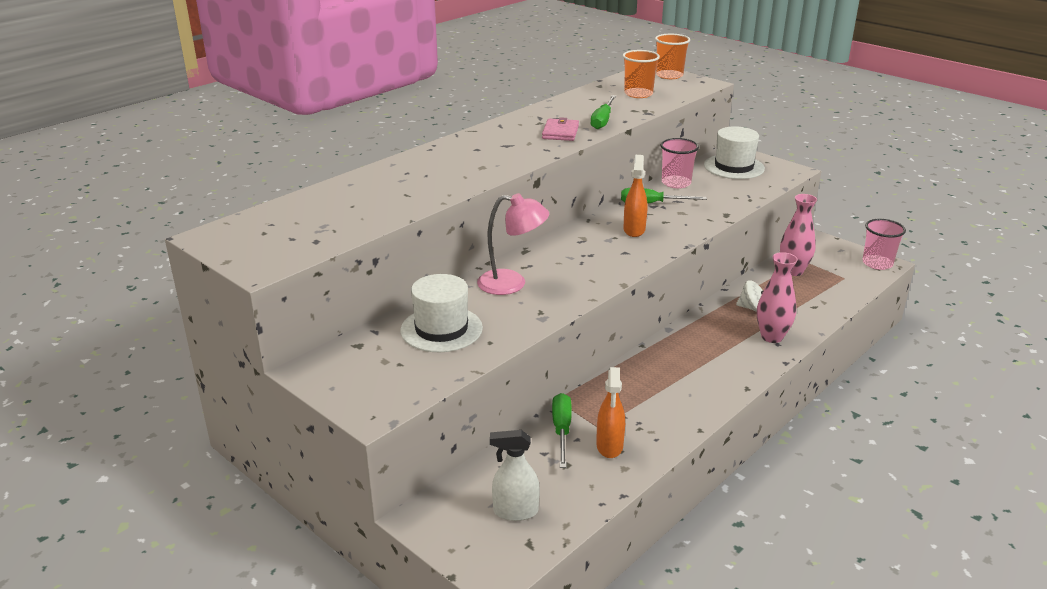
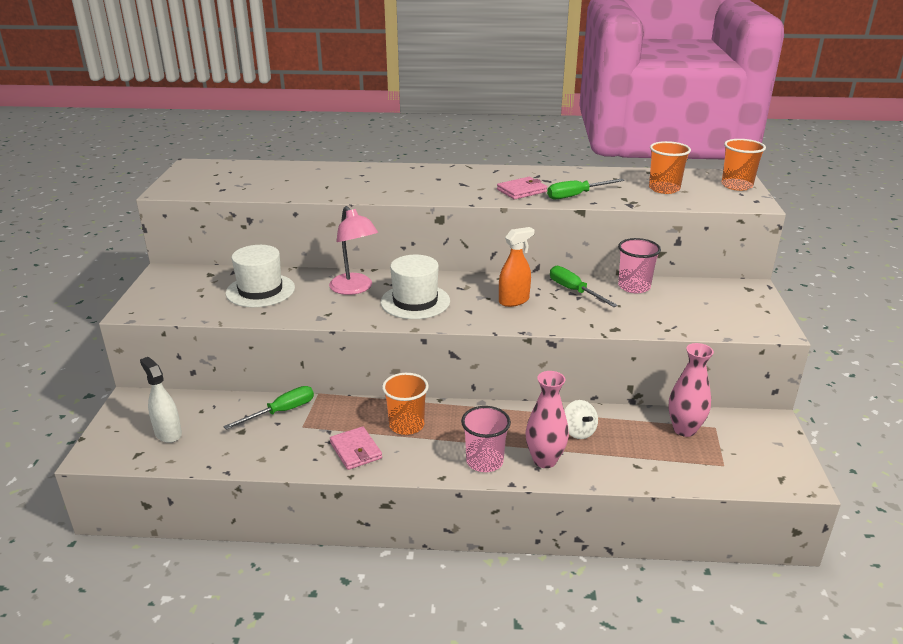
camera: 50 degrees right, 0 degrees up
orange spray bottle [596,367,625,458] -> none
white hat [704,126,765,179] -> white hat moved to [381,255,450,319]
pink cup [862,219,906,270] -> pink cup moved to [461,406,511,472]
none -> pink wallet [330,426,382,470]
none -> orange cup [382,373,429,435]

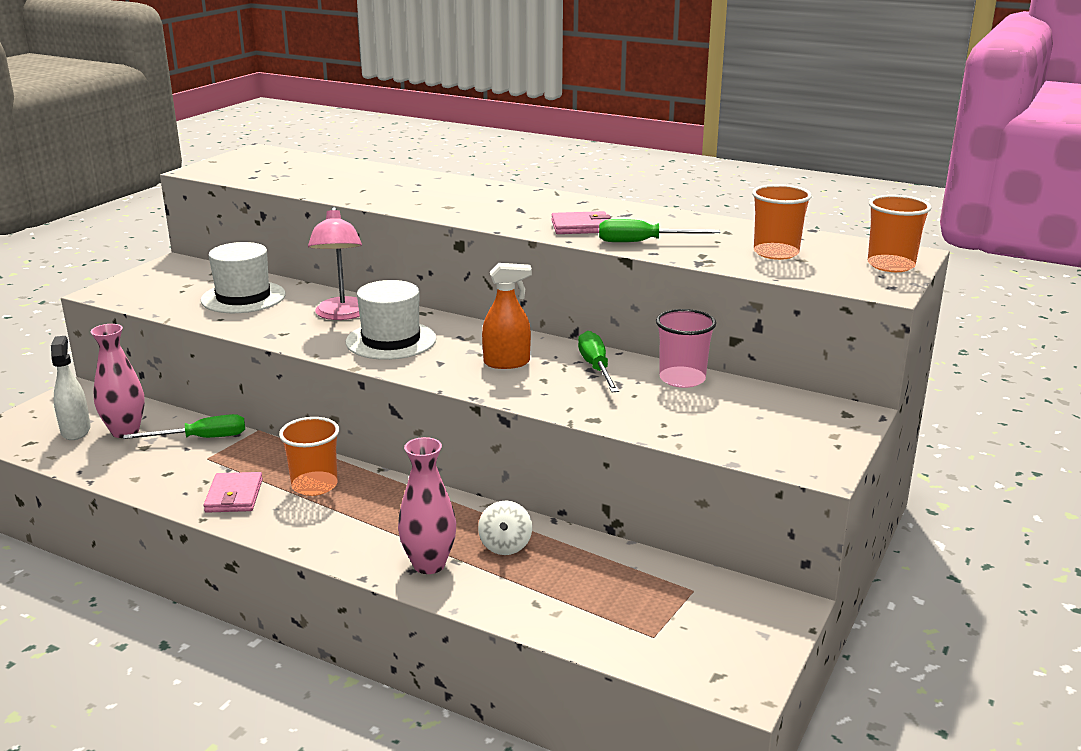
camera: 25 degrees right, 5 degrees down
pink cup [461,406,511,472] -> none
pink vase [668,343,714,437] -> pink vase moved to [90,324,145,438]

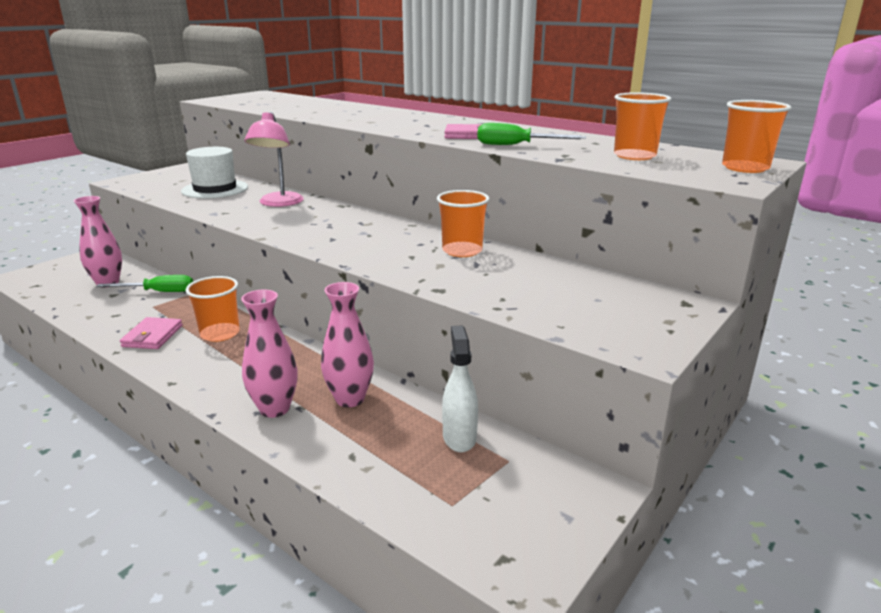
camera: 10 degrees right, 0 degrees up
white spray bottle [51,336,91,440] -> white spray bottle moved to [442,326,478,452]
white hat [346,280,437,360] -> none
white spinning top [478,501,532,555] -> pink vase [321,282,374,407]
orange spray bottle [482,263,532,369] -> none
green screwdriver [578,331,619,392] -> orange cup [437,190,490,257]
pink cup [656,309,716,388] -> none

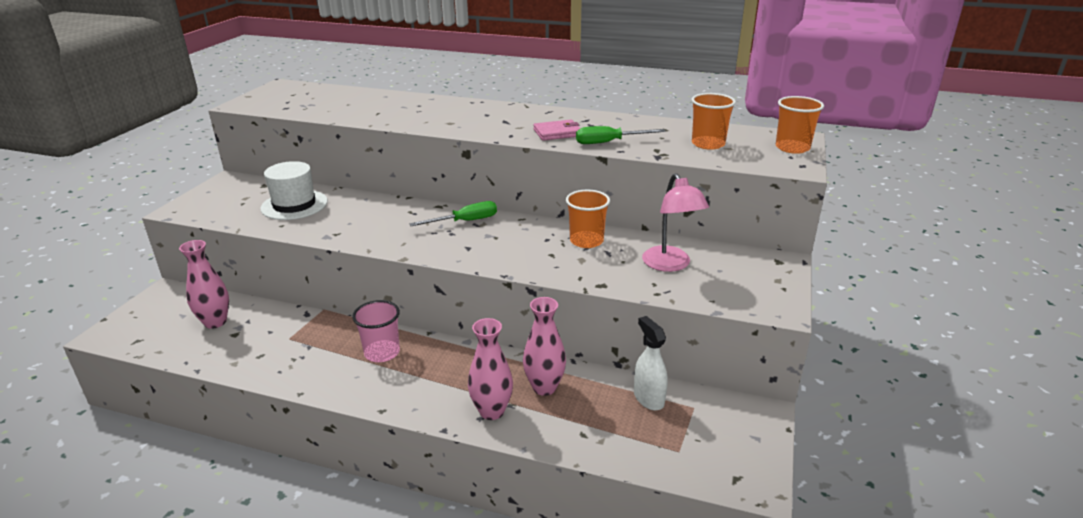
camera: 20 degrees left, 5 degrees up
green screwdriver [96,275,193,292] -> green screwdriver moved to [409,201,497,226]
pink wallet [120,317,183,349] -> none
orange cup [185,276,240,342] -> pink cup [352,300,400,362]
pink lamp [245,112,304,207] -> pink lamp moved to [642,173,709,272]

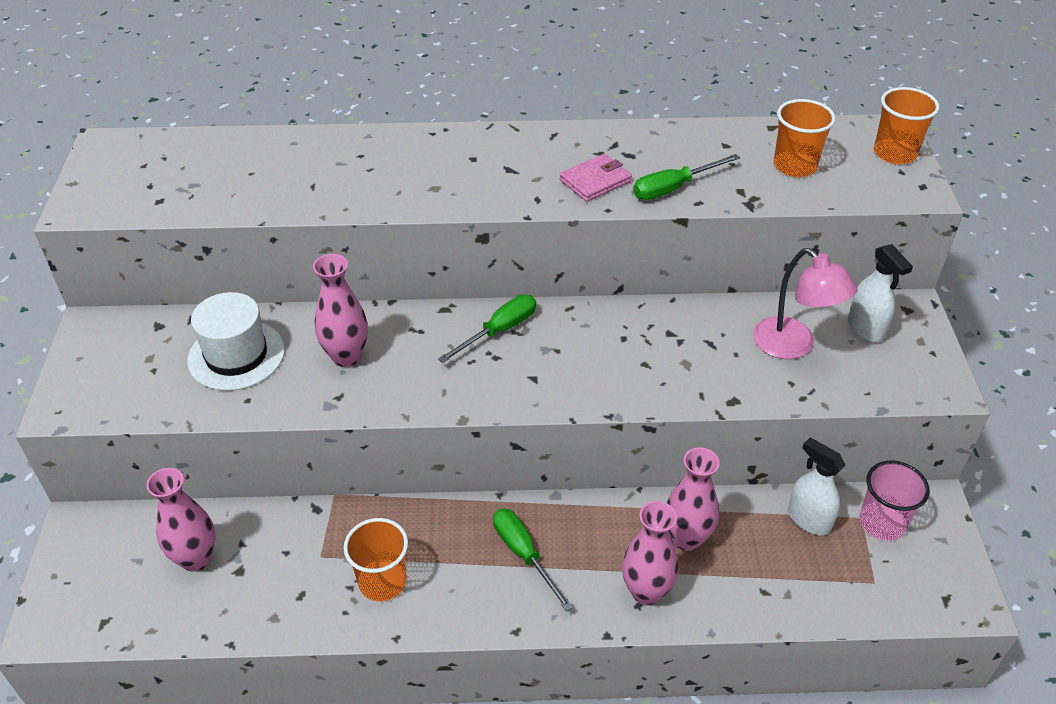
camera: 20 degrees left, 15 degrees up
pink cup [352,300,400,362] -> pink cup moved to [859,461,930,541]
orange cup [566,190,610,248] -> orange cup moved to [344,518,408,601]
none -> pink vase [313,254,368,367]
none -> green screwdriver [493,508,573,611]
none -> white spray bottle [848,244,913,342]

